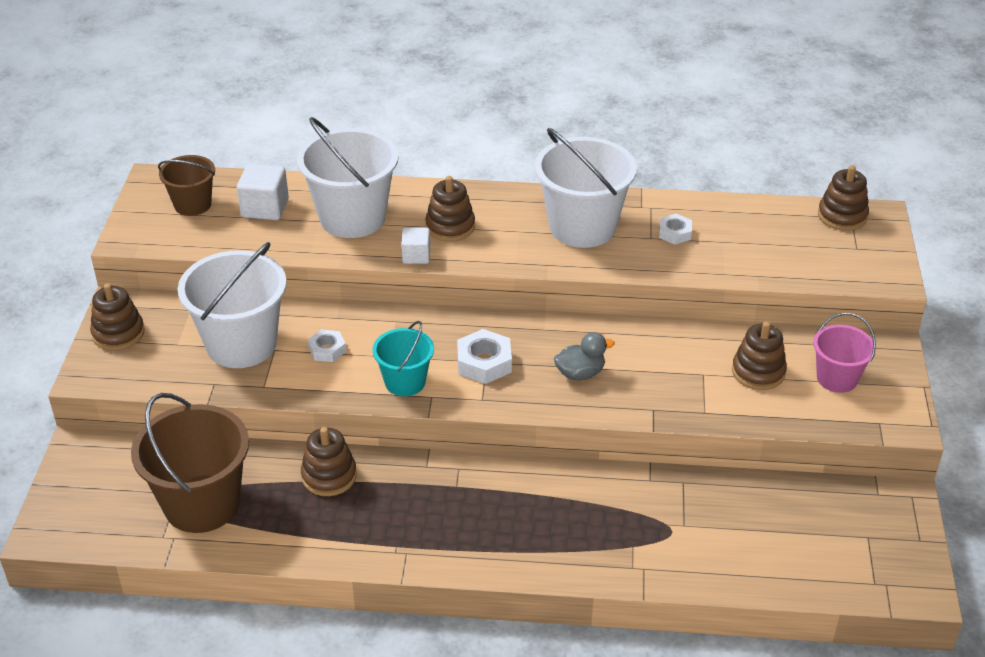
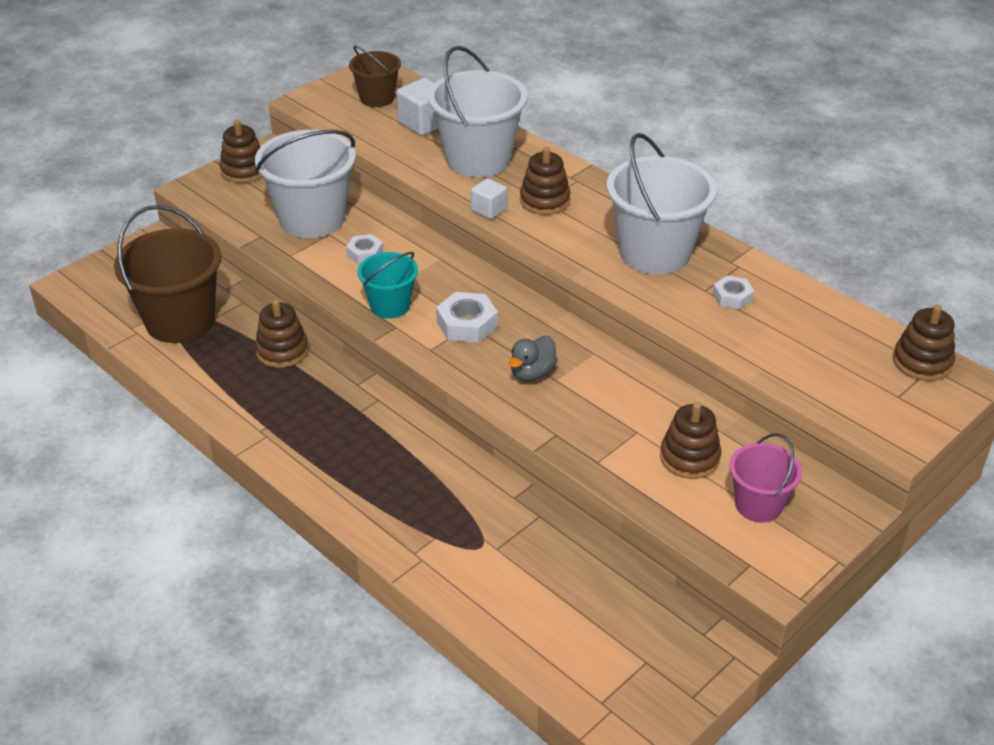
camera: 40 degrees right, 0 degrees up
grey duck [554,332,615,380] -> grey duck turned 105 degrees clockwise [509,336,558,382]

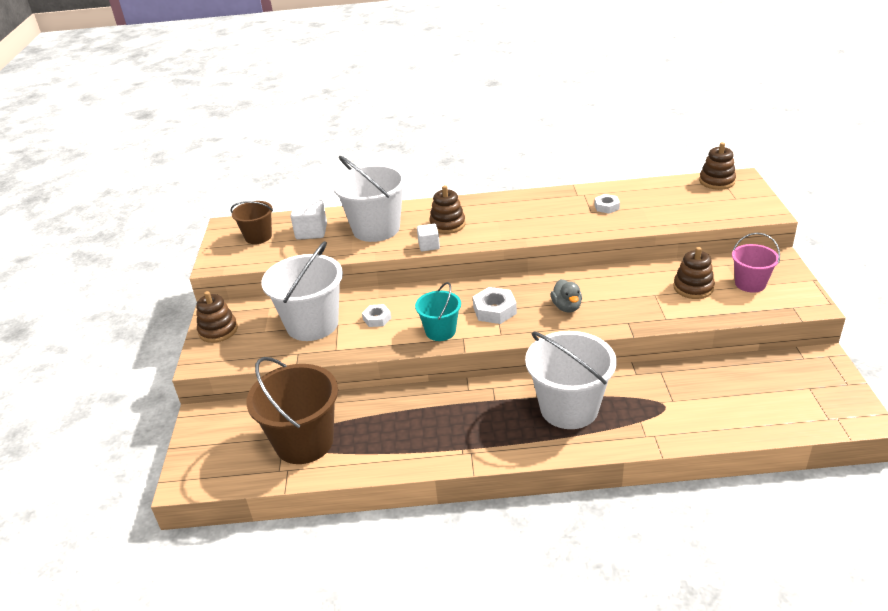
camera: 45 degrees left, 5 degrees down
brown stacking toy [255,300,309,368] -> none
white bucket [607,133,717,274] -> white bucket moved to [525,331,617,429]

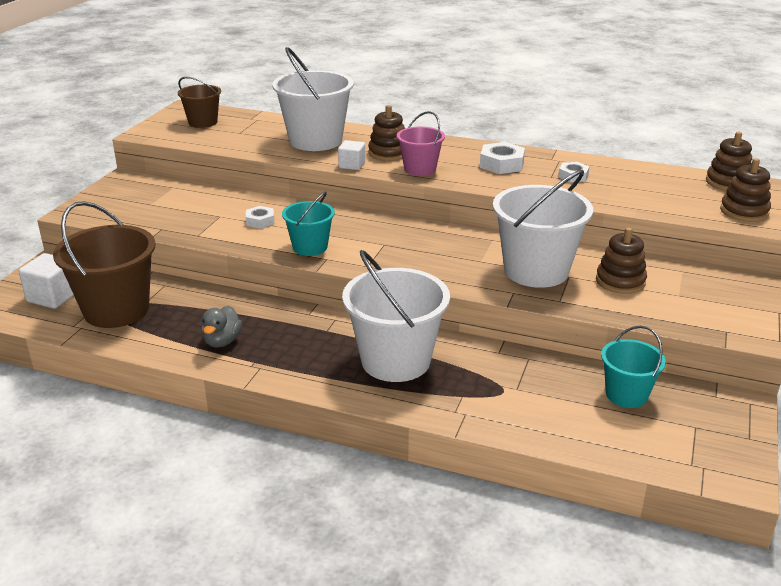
camera: 20 degrees right, 5 degrees down
brown stacking toy [196,291,238,343] -> brown stacking toy moved to [720,158,771,222]
white bucket [261,241,343,341] -> white bucket moved to [493,170,593,288]
white cube [290,199,327,240] -> white cube moved to [19,253,74,309]
white nut [473,287,517,324] -> white nut moved to [480,142,525,174]
grey duck [551,279,582,312] -> grey duck moved to [201,306,242,347]
pink bucket [732,233,780,293] -> pink bucket moved to [397,111,445,176]
none -> turquoise bucket [601,326,666,408]

